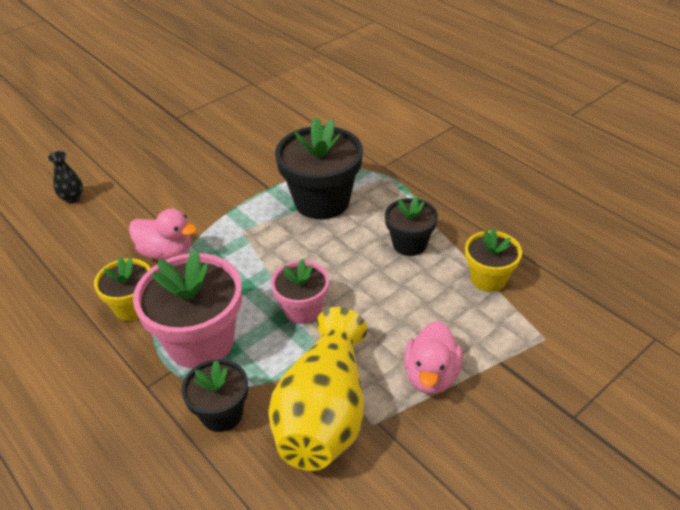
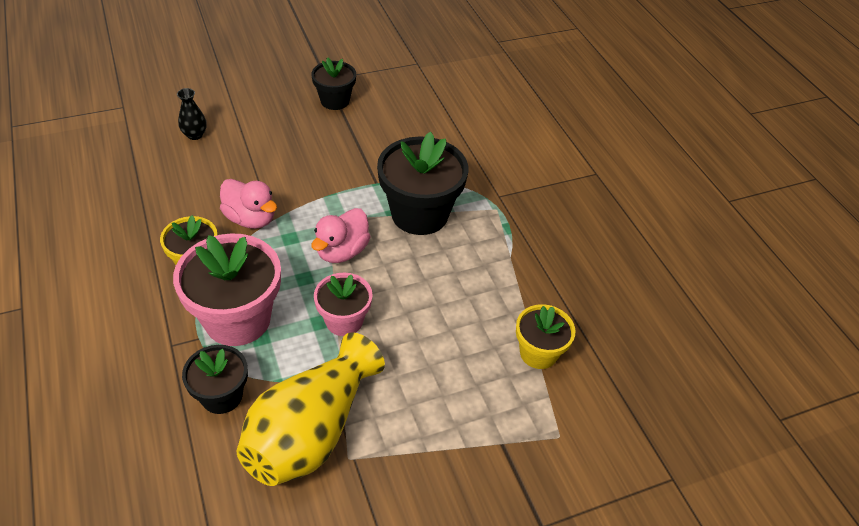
camera: 15 degrees right, 5 degrees up
black flower pot [385,195,438,256] -> black flower pot moved to [311,57,356,110]
pink duck [404,321,463,394] -> pink duck moved to [311,208,370,263]

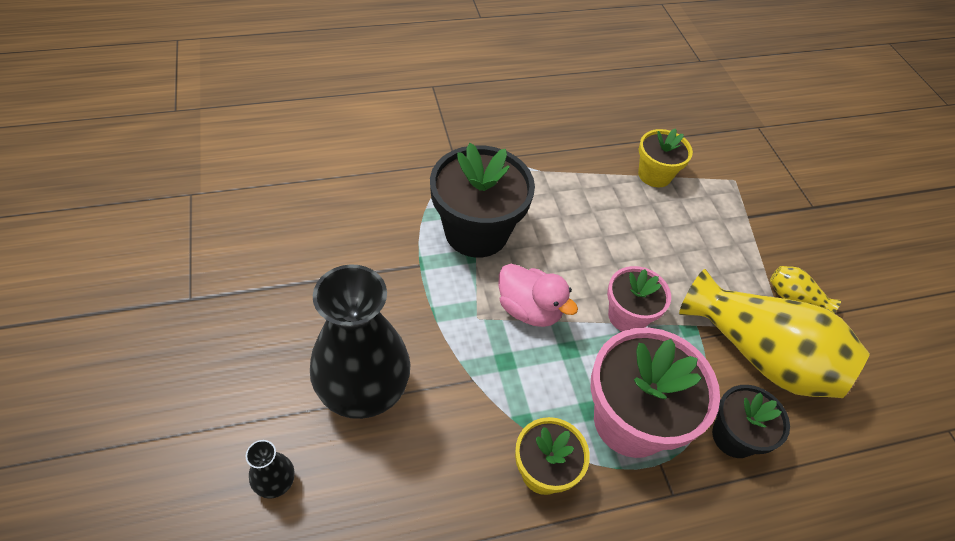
camera: 85 degrees left, 5 degrees up
pink duck [220,179,277,229] -> none
black flower pot [311,57,356,110] -> none
none -> black vase [310,264,410,419]
none -> yellow vase [770,266,841,313]

